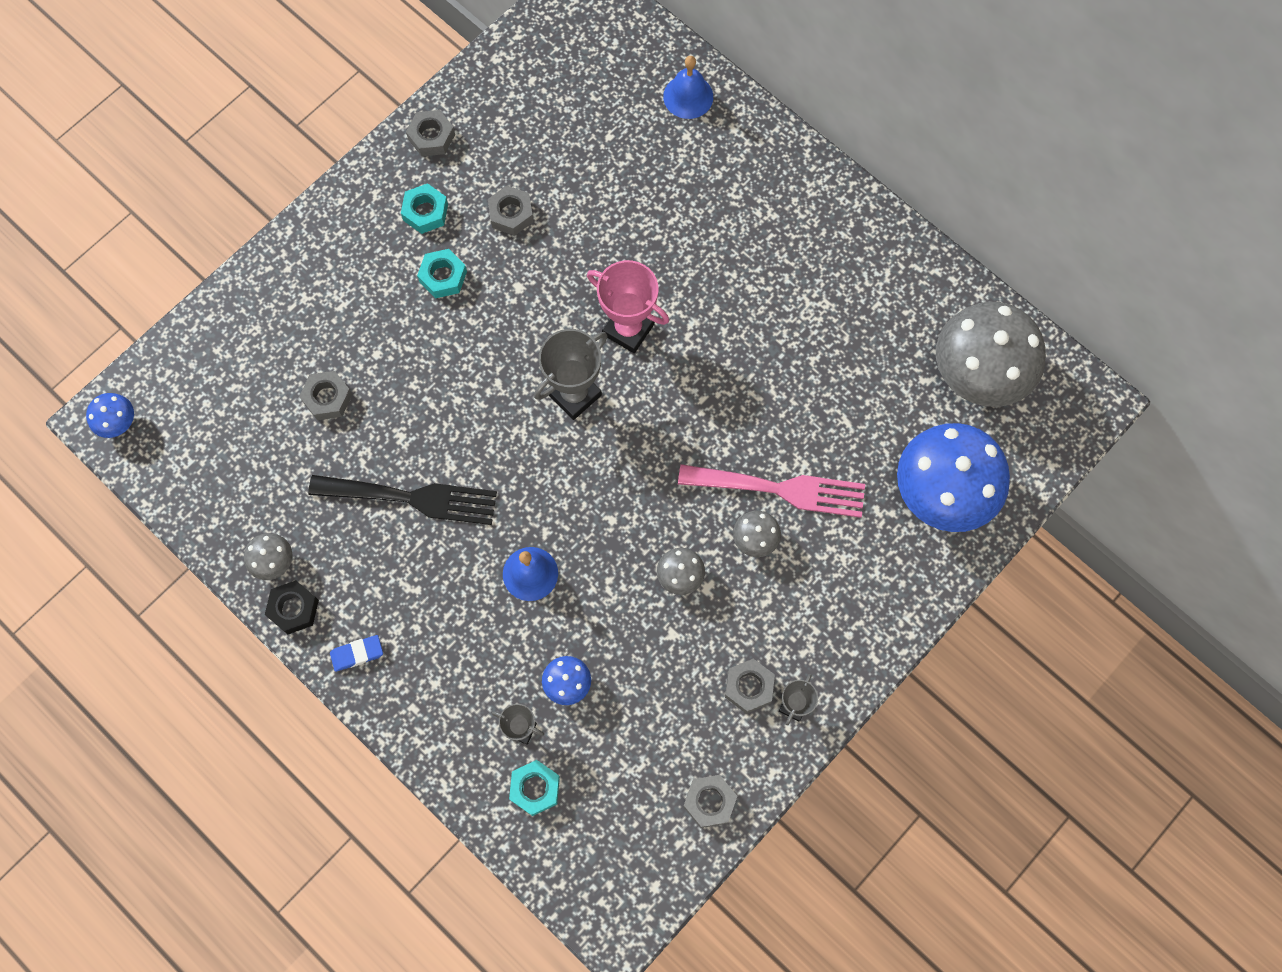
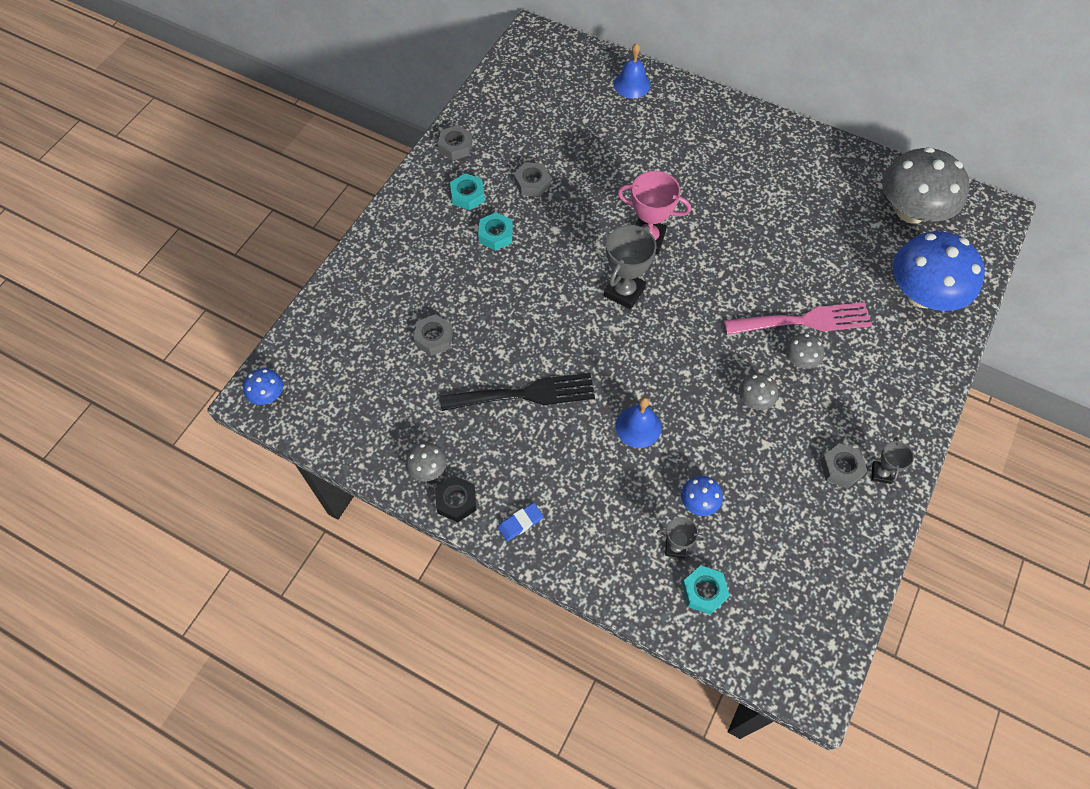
camera: 15 degrees left, 10 degrees down
grey nut [683,775,737,828] -> none

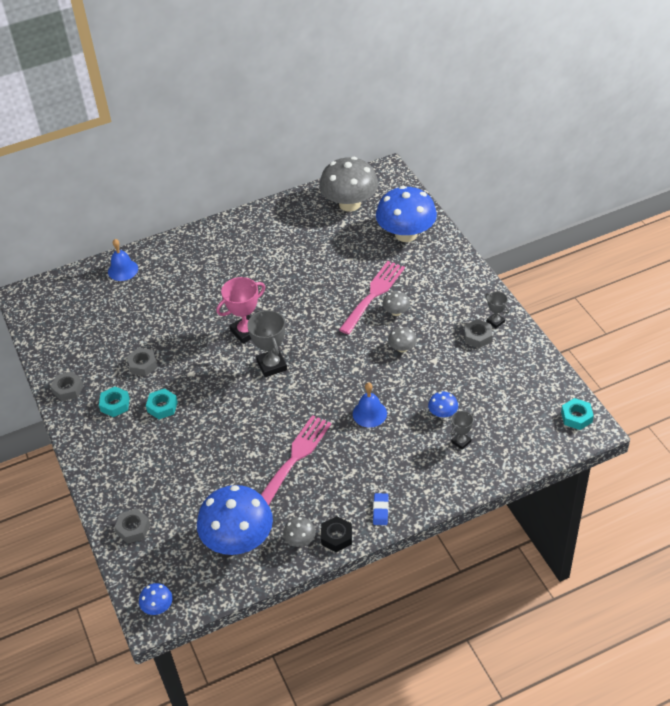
camera: 50 degrees left, 15 degrees down
grey nut [413,314,453,356] -> grey nut moved to [114,509,150,543]
black fork [440,373,595,411] -> pink fork [261,415,331,505]
turquoise nut [682,565,730,615] -> turquoise nut moved to [561,398,594,430]
none -> blue mushroom [197,485,273,555]

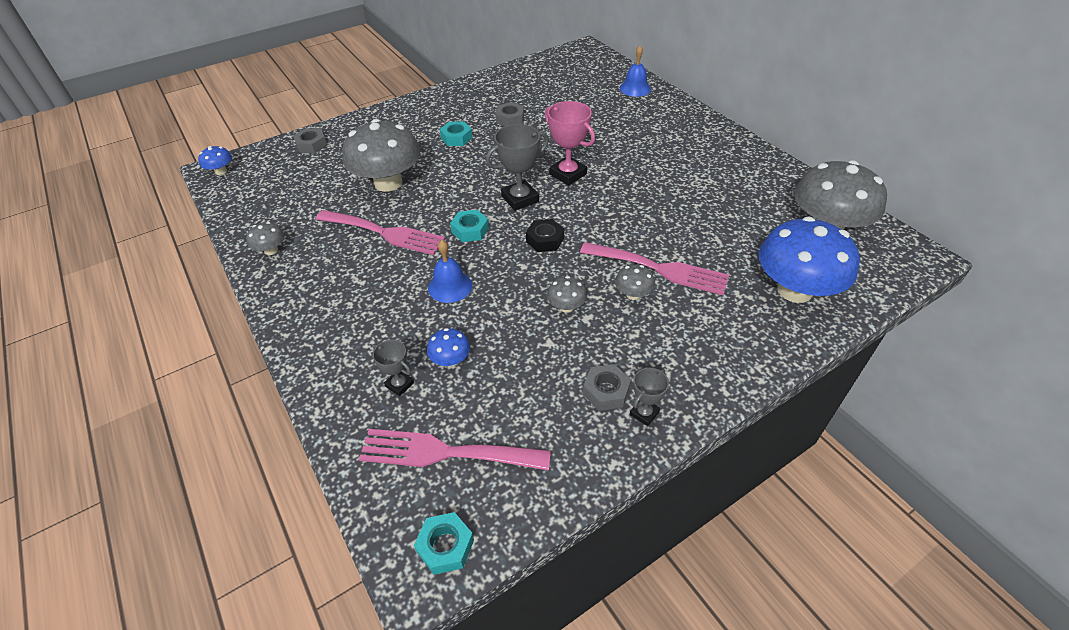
camera: 80 degrees right, 0 degrees up
grey nut [50,372,83,401] -> none
turquoise nut [99,386,130,417] -> turquoise nut moved to [450,210,489,242]
blue mushroom [197,485,273,555] -> none
black nut [321,516,352,552] -> black nut moved to [526,219,564,252]
blue eraser [373,493,389,525] -> none
none -> grey mushroom [343,119,420,192]
none -> pink fork [359,429,551,470]

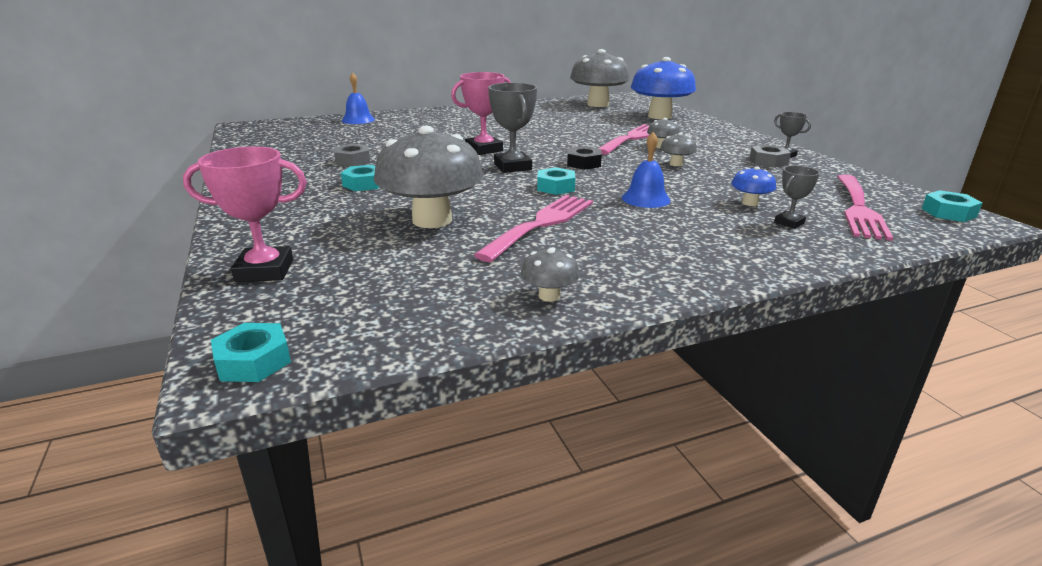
camera: 80 degrees left, 20 degrees down
blue mushroom [198,146,232,175] -> turquoise nut [211,323,291,382]
grey nut [293,128,327,153] -> pink trophy [183,146,307,282]

